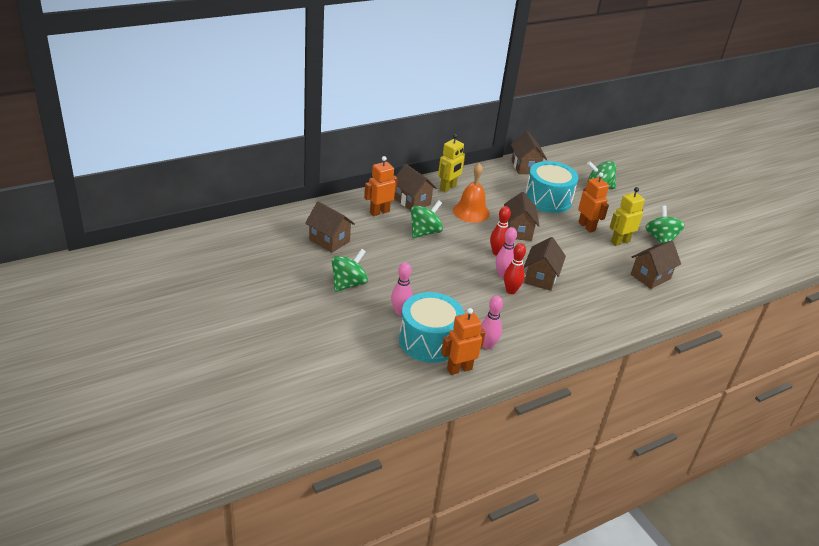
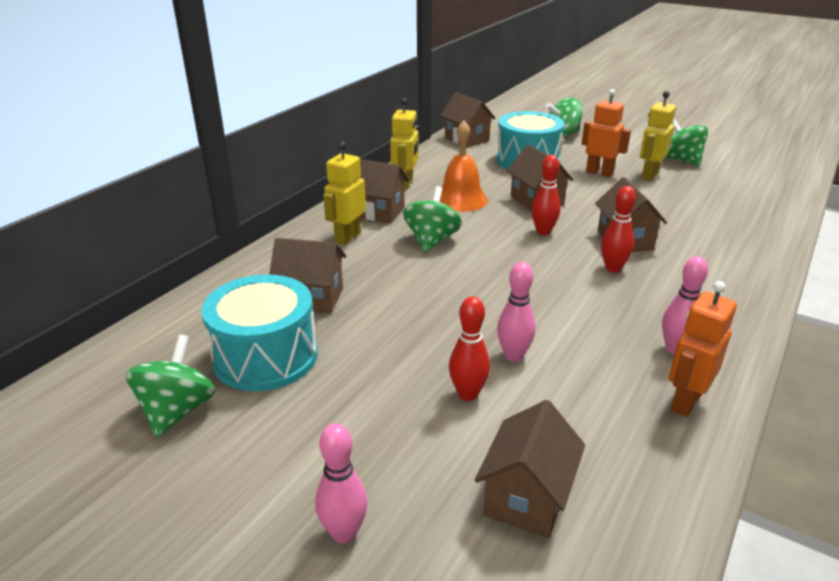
camera: 25 degrees left, 5 degrees down
green spinning top [332,249,368,292] -> green spinning top moved to [126,334,215,438]
orange robot [364,156,398,216] -> yellow robot [323,142,366,246]
turquoise drum [399,292,464,363] -> turquoise drum moved to [201,274,317,391]
pink bowling pin [496,227,517,278] -> pink bowling pin moved to [315,423,368,543]
brown house [631,240,681,289] -> brown house moved to [475,400,585,538]
none -> red bowling pin [449,296,490,401]

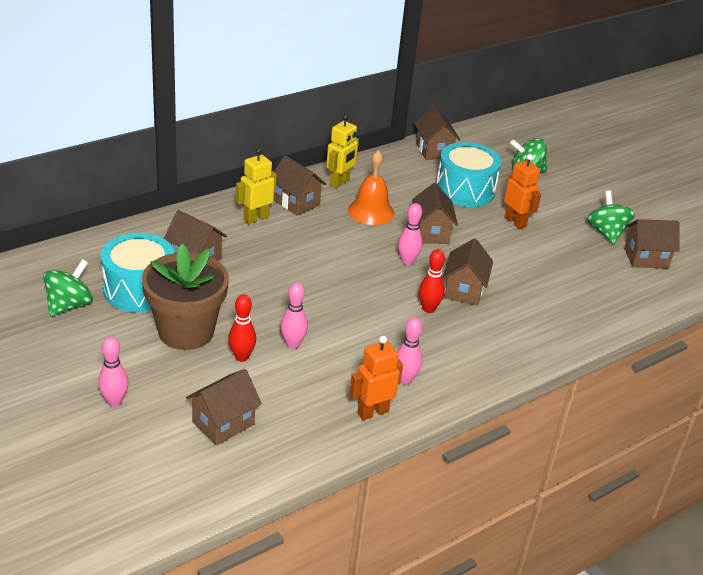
camera: 20 degrees right, 5 degrees up
green spinning top [403,186,462,252] -> none
red bowling pin [531,155,561,235] -> pink bowling pin [398,203,422,265]
yellow robot [640,91,676,181] -> none
none -> brown flower pot [142,244,229,350]
none -> brown house [624,219,680,268]

